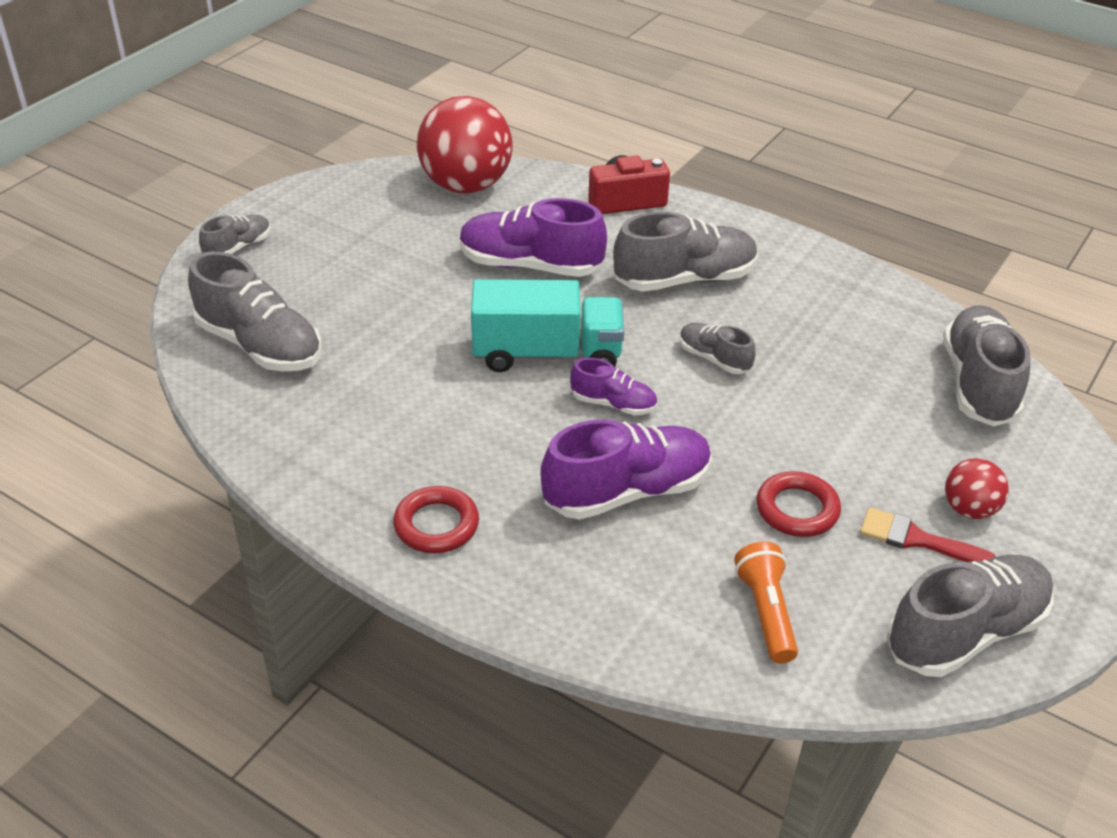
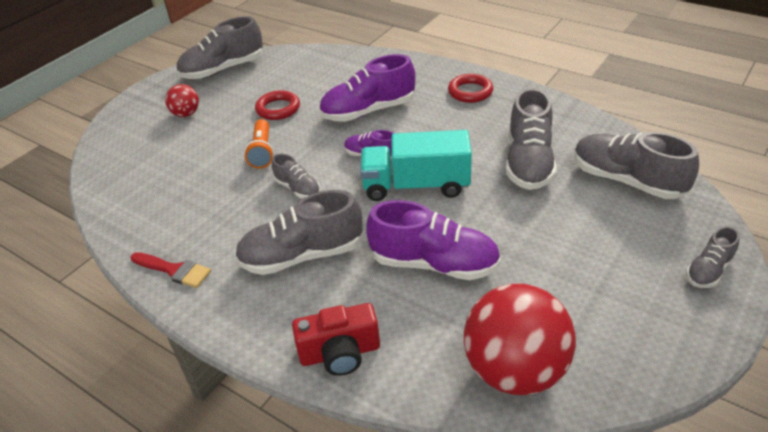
camera: 175 degrees left, 0 degrees up
orange flashlight [734,542,798,663] -> orange flashlight moved to [244,119,274,168]
red brush [860,507,996,562] -> red brush moved to [131,252,211,288]
grey shoe [943,305,1030,426] -> grey shoe moved to [506,88,557,190]

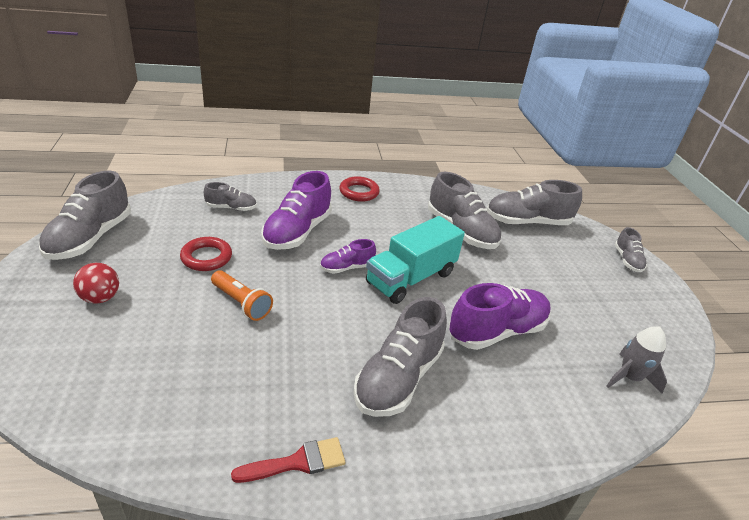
camera: 50 degrees left, 5 degrees down
grey shoe [272,154,321,199] -> grey shoe moved to [204,182,257,211]
red camera [292,303,380,376] -> none
red ball [464,284,576,395] -> grey rocket [607,326,667,394]

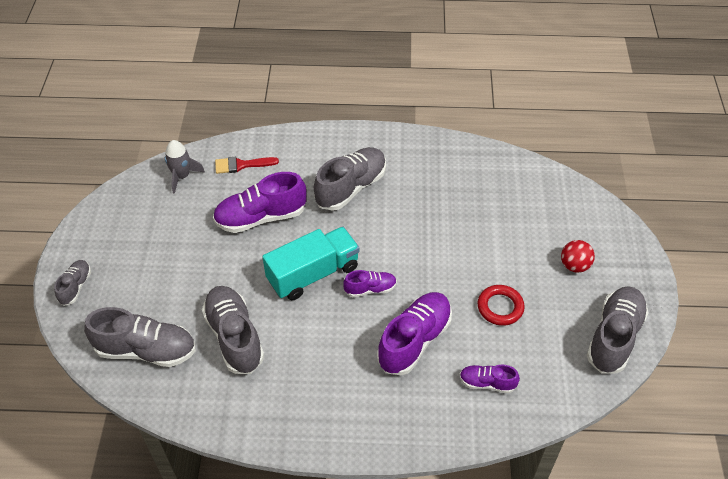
camera: 165 degrees left, 15 degrees up
grey shoe [204,182,257,211] -> purple shoe [459,365,520,393]
orange flashlight [211,270,273,321] -> none
red brush [231,437,345,483] -> red brush moved to [215,157,279,174]
red ring [339,176,380,202] -> none

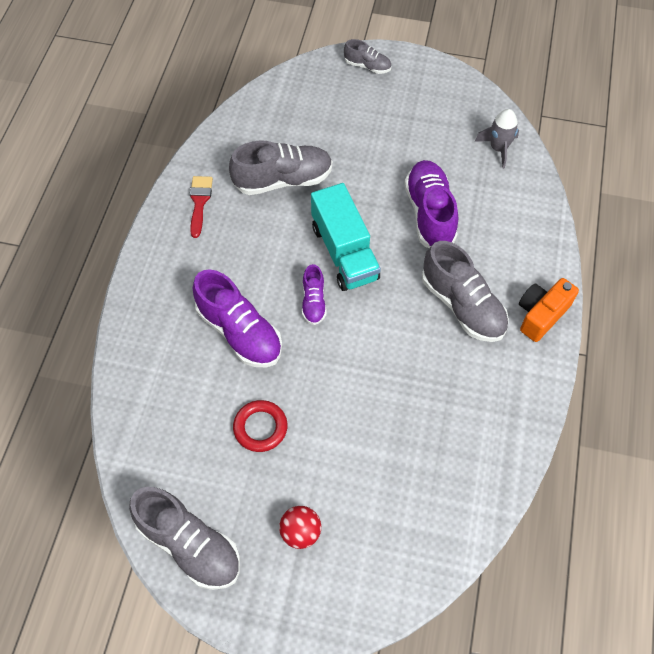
camera: 100 degrees right, 10 degrees up
grey shoe [84,307,196,367] -> none
red brush [215,157,279,174] -> red brush moved to [190,176,213,238]
purple shoe [459,365,520,393] -> none
none -> orange camera [519,278,579,342]

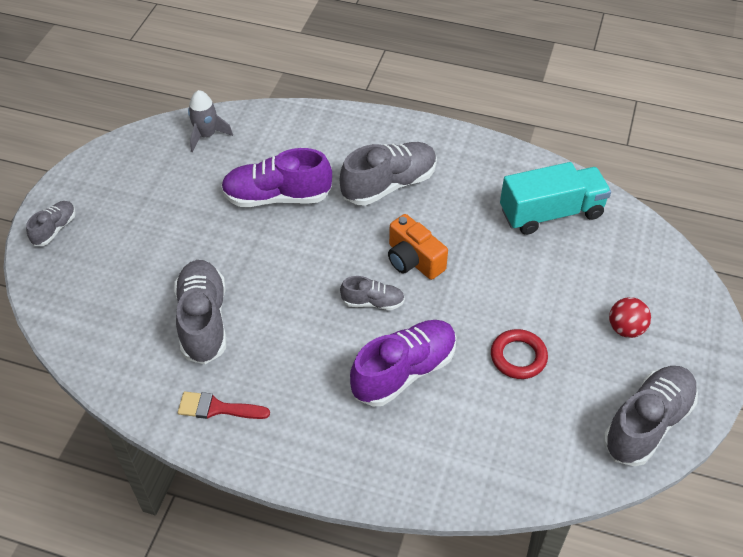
camera: 85 degrees left, 10 degrees down
purple shoe [302,264,327,325] -> grey shoe [340,276,405,310]
turquoise truck [311,183,381,291] -> turquoise truck moved to [500,162,611,235]
orange camera [519,278,579,342] -> orange camera moved to [388,214,448,280]

